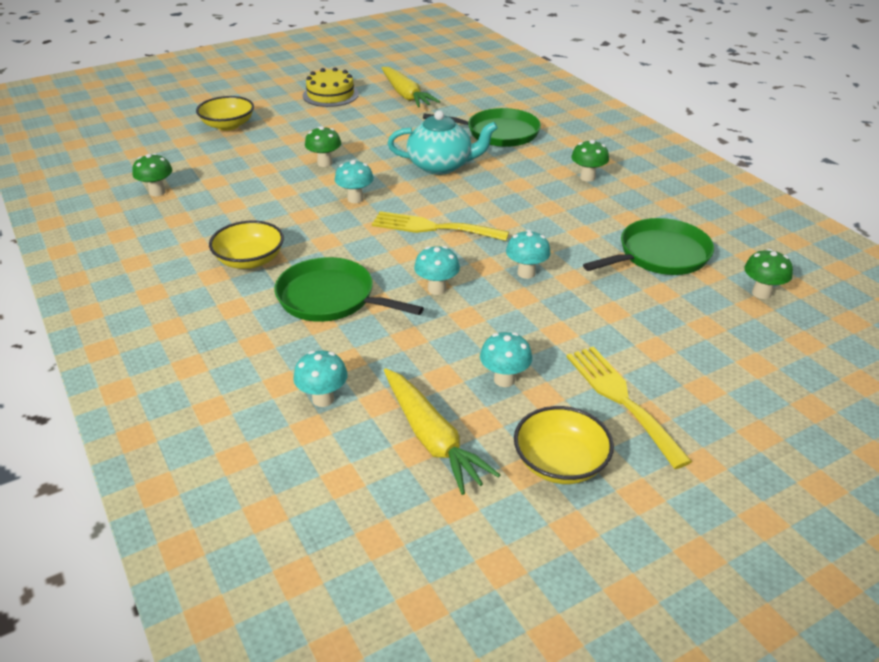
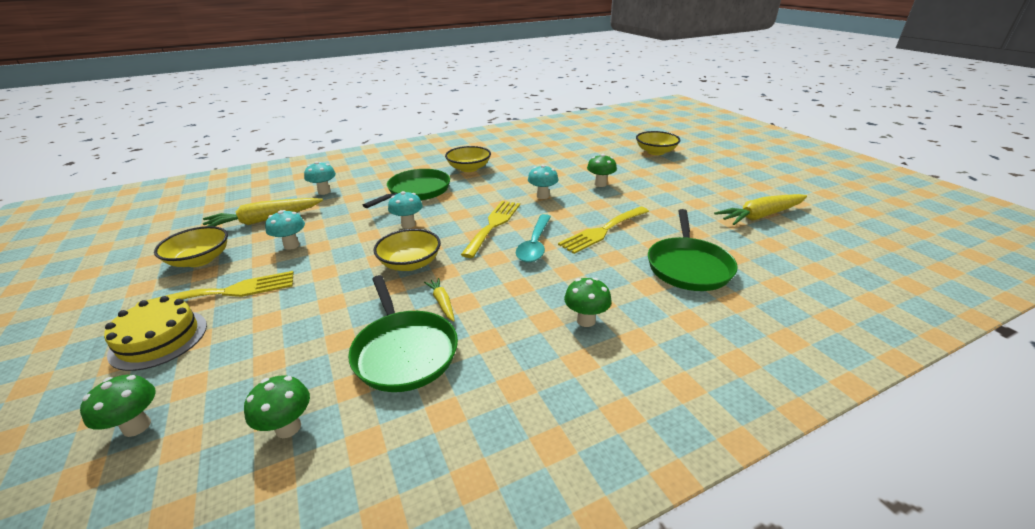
camera: 95 degrees right, 5 degrees down
green mushroom [132,153,172,196] -> green mushroom moved to [80,375,156,437]
yellow cake [303,68,359,107] -> yellow cake moved to [104,296,207,371]
turquoise teapot [388,110,498,175] -> yellow fork [558,206,649,254]
turquoise mushroom [506,230,551,279] -> yellow bowl [373,229,441,271]
none -> yellow carrot [424,278,455,322]
none -> turquoise spoon [516,214,551,263]

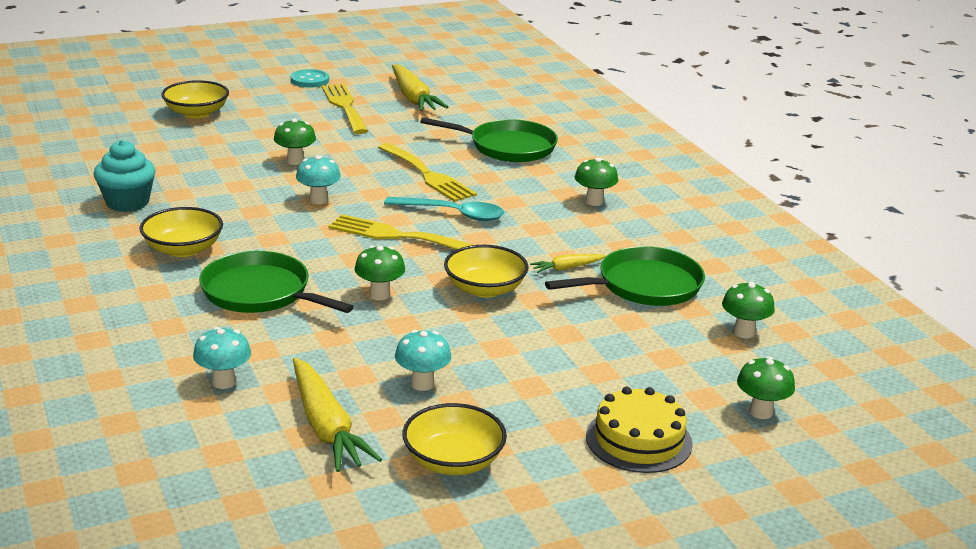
camera: 90 degrees left, 5 degrees down
yellow fork [135,271,294,306] -> yellow fork moved to [322,84,368,134]
turquoise mushroom [388,191,423,229] -> green mushroom [355,246,405,300]
none -> turquoise cupcake [94,140,156,212]
none -> turquoise button [291,69,329,88]

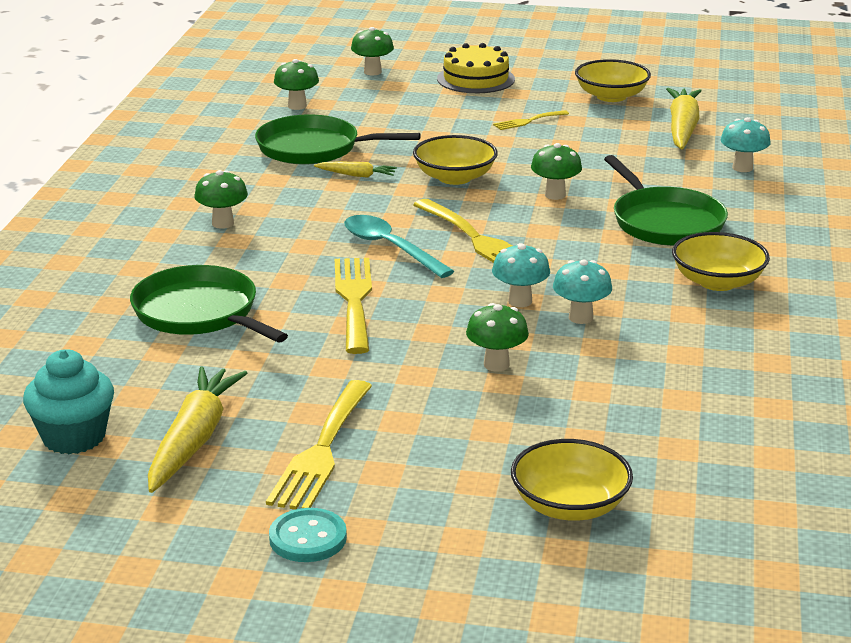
camera: 145 degrees left, 0 degrees up
turquoise cupcake [94,140,156,212] -> turquoise cupcake moved to [23,349,114,454]
turquoise mushroom [395,330,451,391] -> turquoise mushroom moved to [553,260,612,324]
none -> yellow fork [493,110,569,130]

